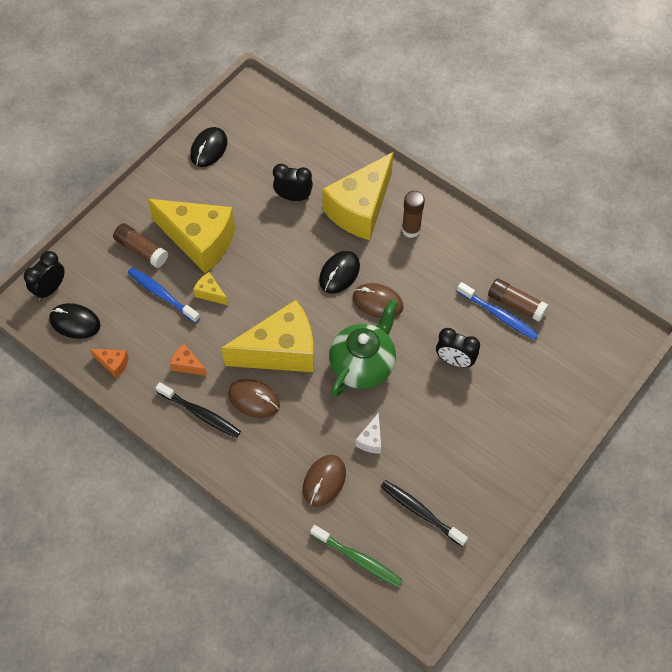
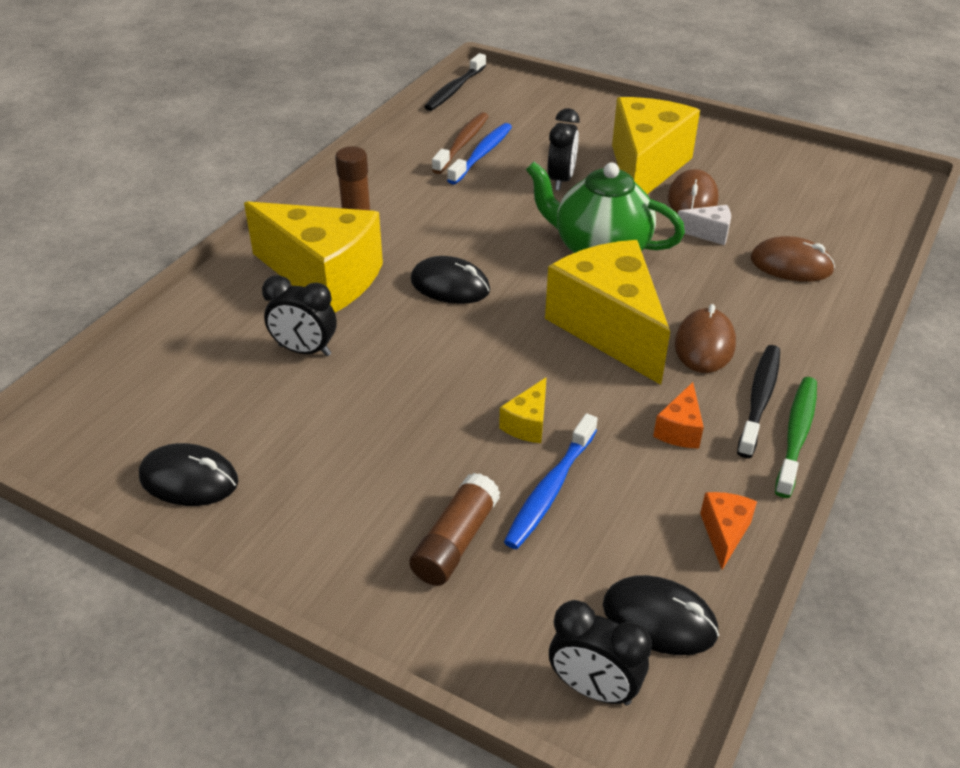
camera: 100 degrees left, 20 degrees down
black mouse [49,303,101,339] -> black mouse turned 75 degrees counterclockwise [603,575,719,655]
yellow cheese [148,199,235,273] -> yellow cheese moved to [612,97,700,194]
black clock [273,164,313,201] -> black clock turned 75 degrees counterclockwise [262,275,336,356]
green toothbrush [310,525,403,587] -> green toothbrush moved to [775,377,817,498]
brown mouse [353,283,404,318] -> brown mouse moved to [668,169,719,214]
black toothbrush [380,480,468,546] -> black toothbrush moved to [424,53,486,111]
brown glue stick [488,278,548,322] -> brown toothbrush [432,112,489,174]

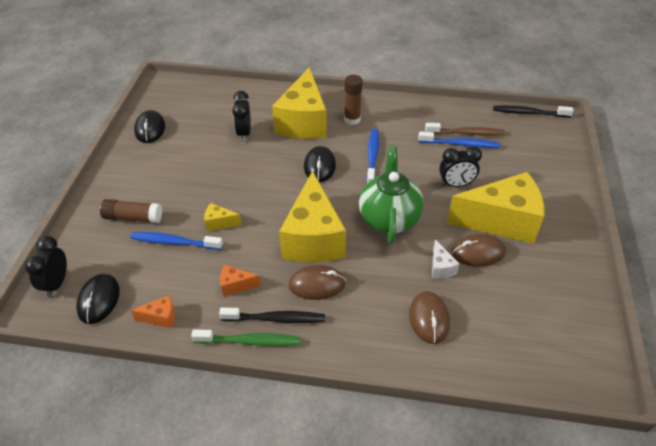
camera: 70 degrees right, 5 degrees up
yellow cheese [545,240,670,385] -> yellow cheese turned 135 degrees clockwise [279,171,346,262]
none -> blue toothbrush [366,128,379,184]

